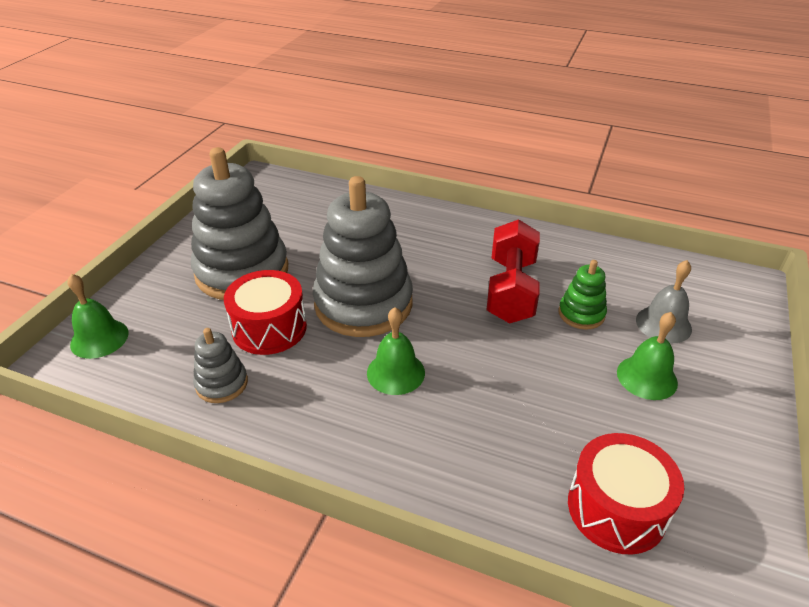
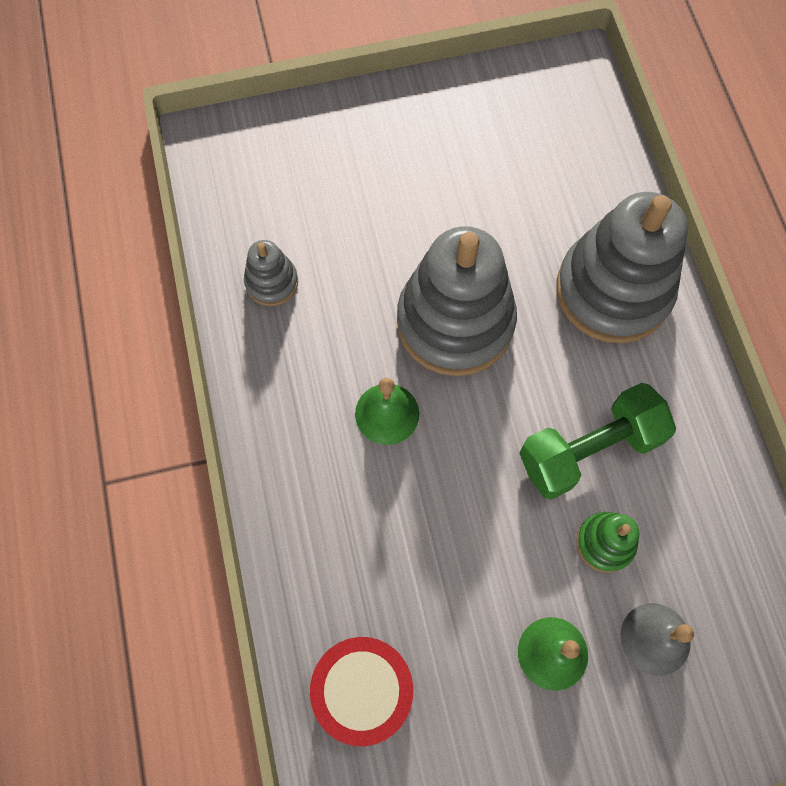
camera: 55 degrees right, 30 degrees up
green bell [67,274,129,359] -> none
grey stacking toy [191,147,288,300] -> grey stacking toy moved to [556,192,688,343]
red drum [224,270,307,355] -> none
red dumbbell [487,219,540,323] -> green dumbbell [519,383,676,499]

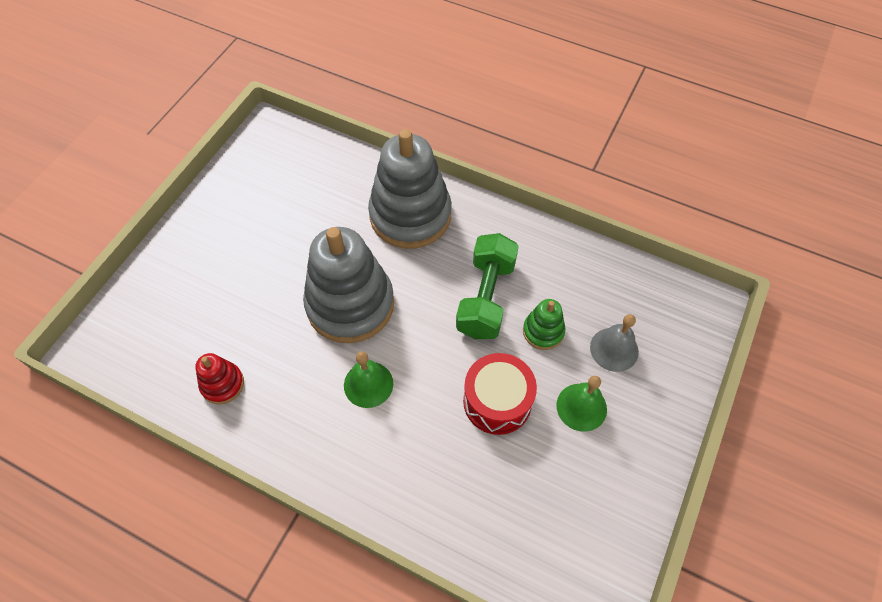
camera: 50 degrees left, 10 degrees down
grey stacking toy [244,240,298,306] -> red stacking toy [195,353,244,404]
red drum [310,637,413,746] -> red drum moved to [463,353,537,435]

